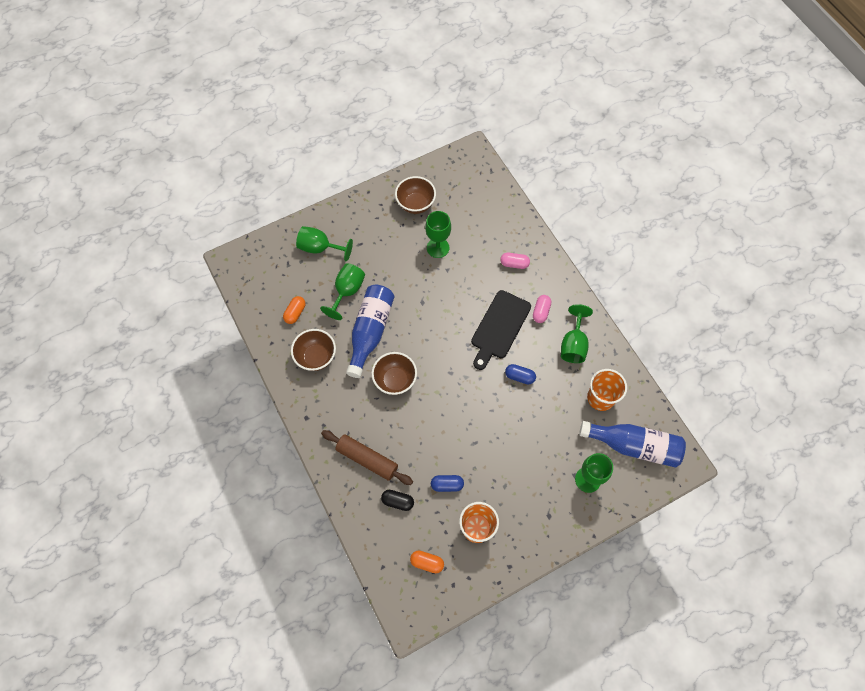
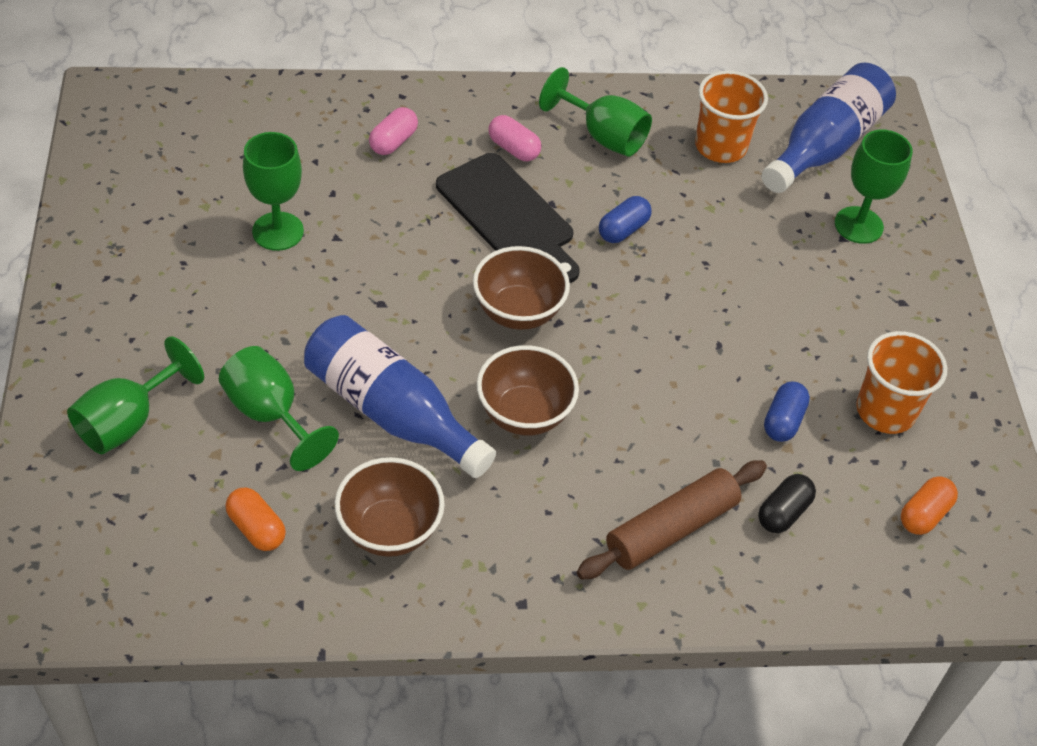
camera: 70 degrees left, 15 degrees down
brown bowl [395,176,436,214] -> brown bowl moved to [473,246,570,330]

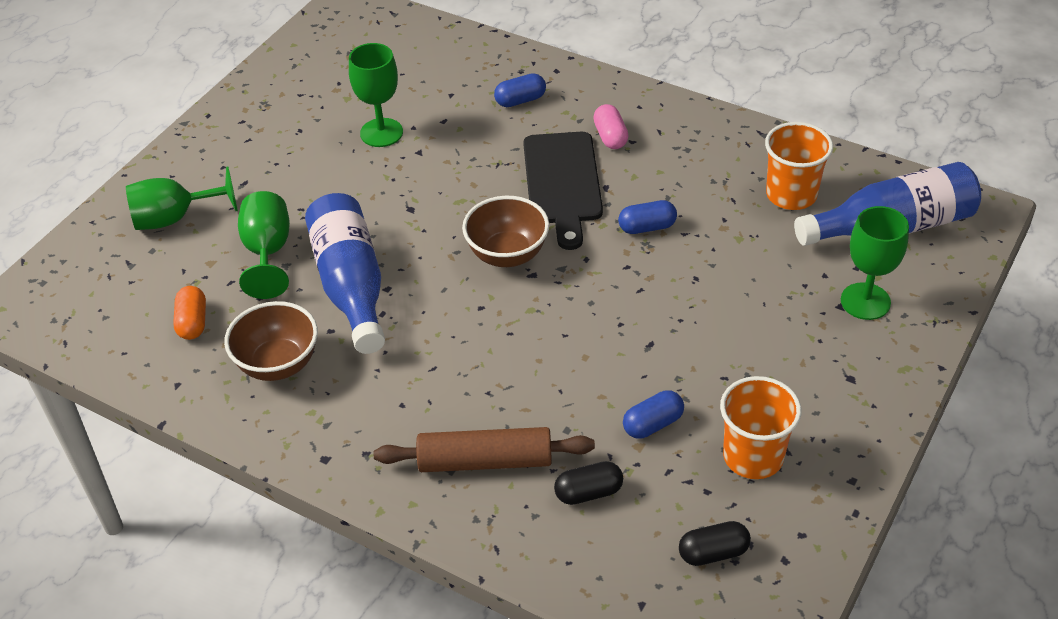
camera: 40 degrees right, 5 degrees down
pink capsule [369,107,418,155] -> blue capsule [494,73,546,107]
brown bowl [477,345,579,436] -> none
green goblet [539,67,652,157] -> none
orange capsule [901,476,958,535] -> black capsule [679,521,751,566]

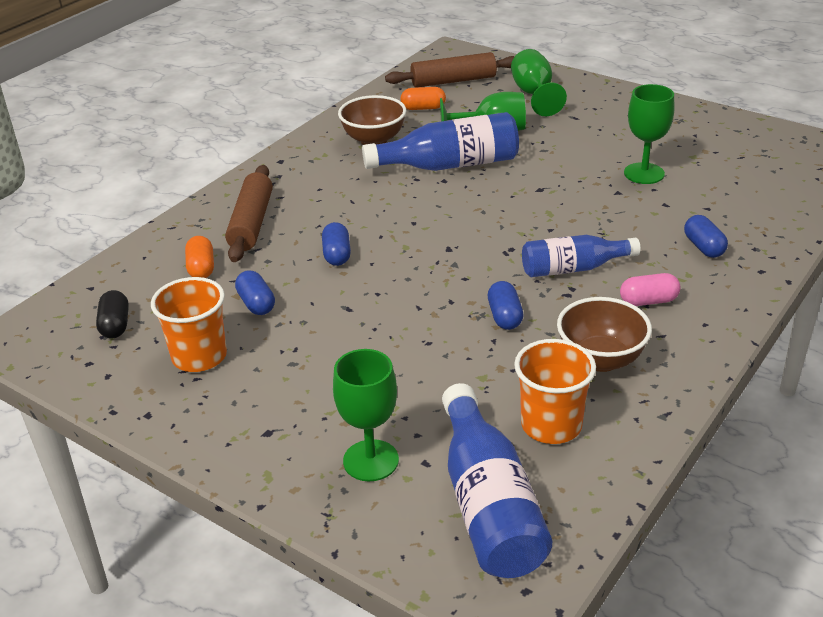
camera: 95 degrees right, 10 degrees down
brown bowl [462,196,549,267] -> brown bowl moved to [557,297,652,372]
black cutting board [523,132,603,250] -> blue bottle [522,235,641,277]
black capsule [554,461,623,505] -> orange capsule [185,236,214,278]
none -> blue capsule [322,222,351,266]
none -> brown rolling pin [385,52,515,88]

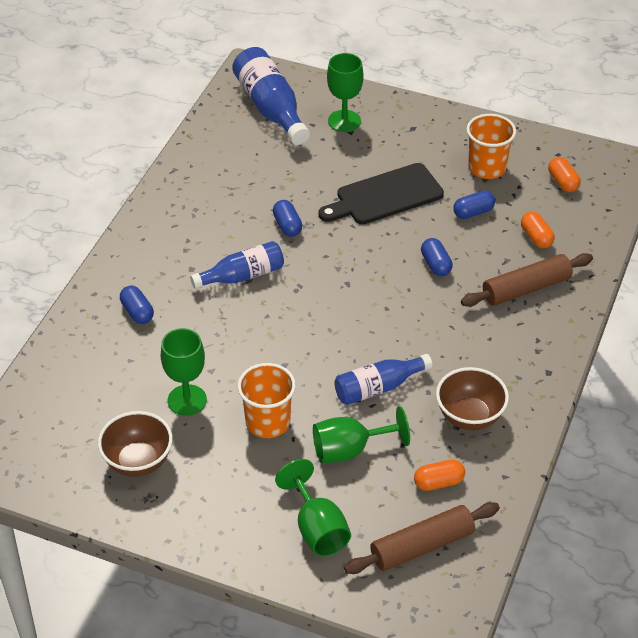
camera: 165 degrees right, 10 degrees up
black capsule [96,290,129,338] -> orange capsule [548,157,581,192]
brown rolling pin [225,165,273,262] -> brown rolling pin turned 75 degrees clockwise [461,253,593,307]
blue capsule [235,270,275,315] -> blue capsule turned 75 degrees counterclockwise [453,190,495,219]
blue bottle [362,112,519,171] -> blue bottle [334,354,433,405], size x0.65
orange cup [514,339,596,444] -> orange cup moved to [237,363,296,438]
brown bowl [557,297,652,372] -> brown bowl moved to [98,411,173,477]
pink capsule [620,273,681,306] -> none
none -> black cutting board [318,163,444,224]

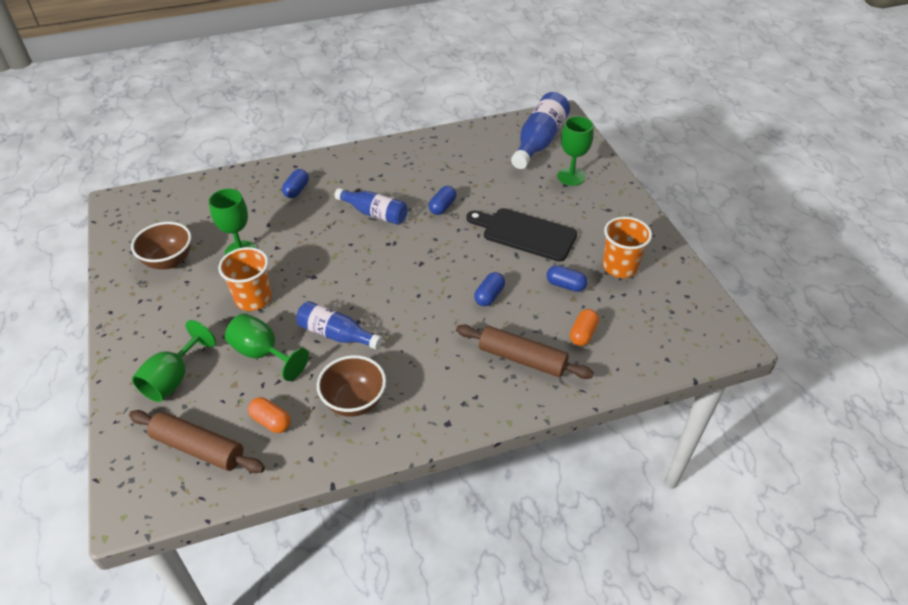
camera: 50 degrees right, 0 degrees up
orange capsule [548,157,581,192] -> none

